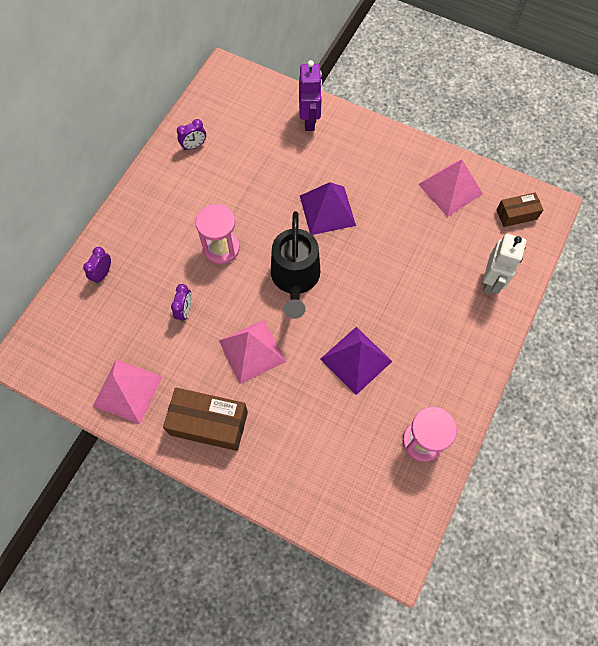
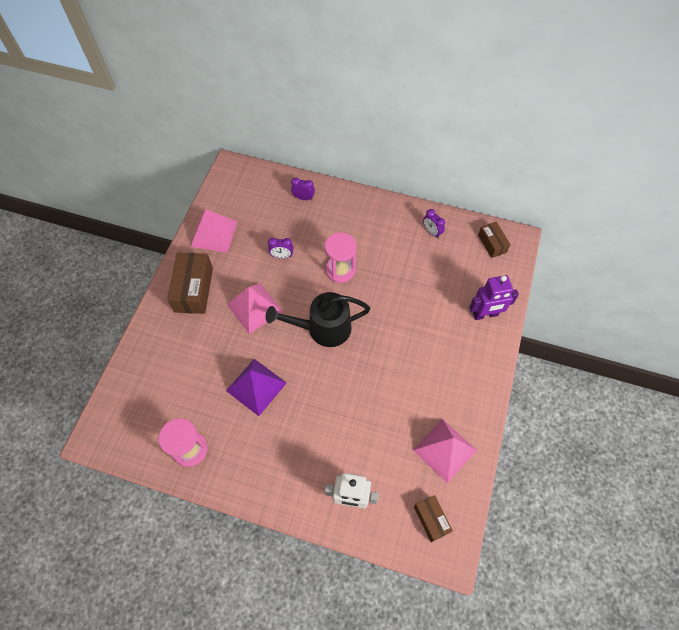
camera: 80 degrees right, 5 degrees down
purple pyramid [300,182,356,235] -> none
none -> brown box [478,222,511,258]

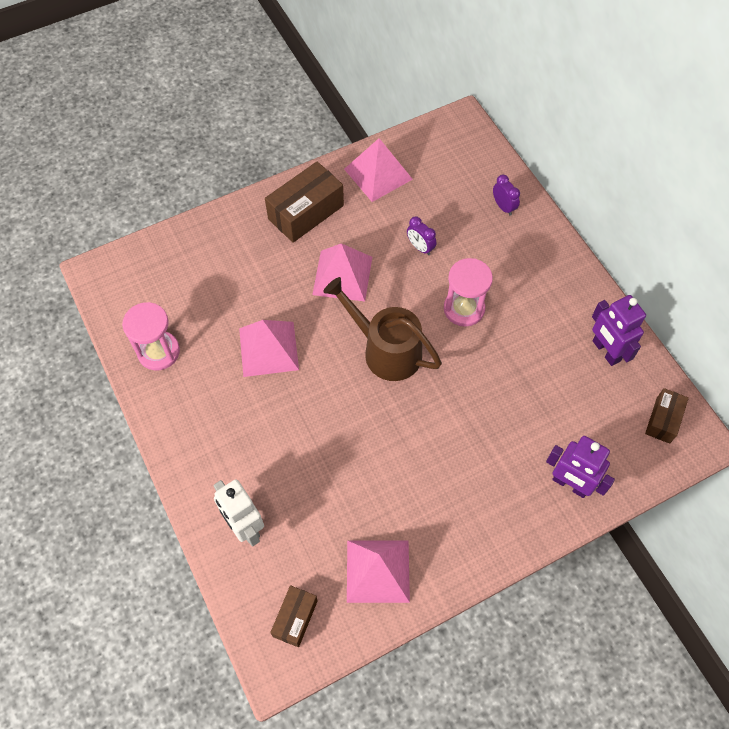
camera: 45 degrees right, 0 degrees up
purple pyramid [226,359,287,416] -> pink pyramid [239,320,299,377]
black watering can [266,292,370,347] -> brown watering can [323,277,442,381]
purple clock [423,209,445,238] -> purple robot [592,295,646,366]

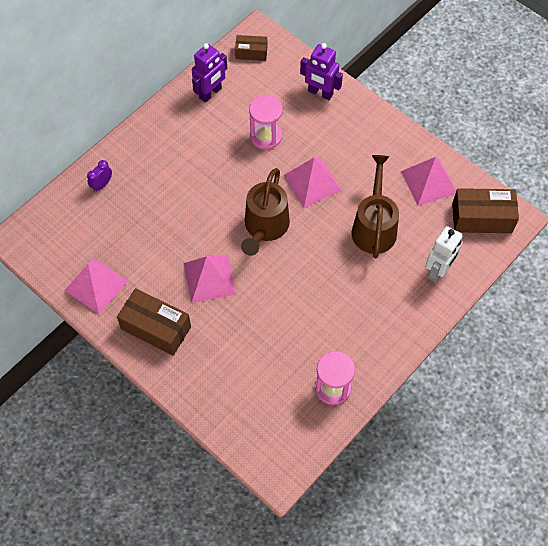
camera: 110 degrees left, 0 degrees up
pink pyramid [239,320,299,377] -> pink pyramid moved to [284,157,342,208]
brown box [270,585,318,647] -> brown box [452,188,519,233], size x1.72
purple clock [407,216,437,255] -> none
pink hourglass [444,258,493,327] -> pink hourglass moved to [249,95,283,150]
purple robot [546,436,615,498] -> purple robot turned 105 degrees clockwise [300,43,343,100]
none -> brown watering can [352,155,399,258]

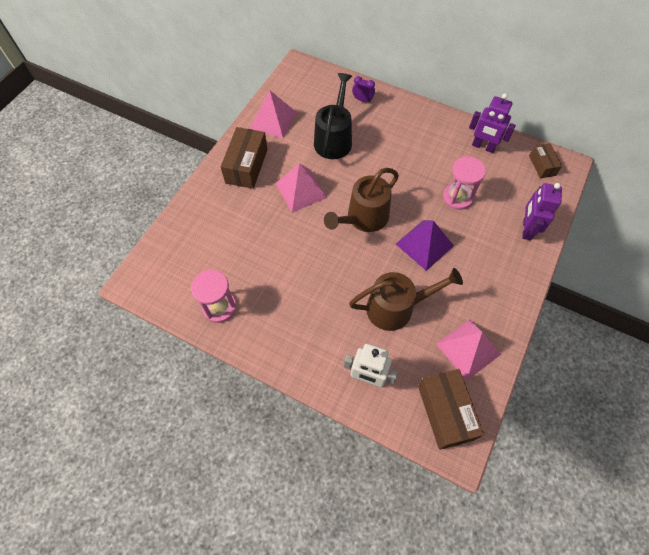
camera: 75 degrees right, 0 degrees up
brown watering can [241,168,290,256] -> brown watering can turned 45 degrees counterclockwise [324,168,399,232]
pink pyramid [284,157,342,208] -> purple pyramid [396,220,454,271]
none -> black watering can [314,73,352,159]

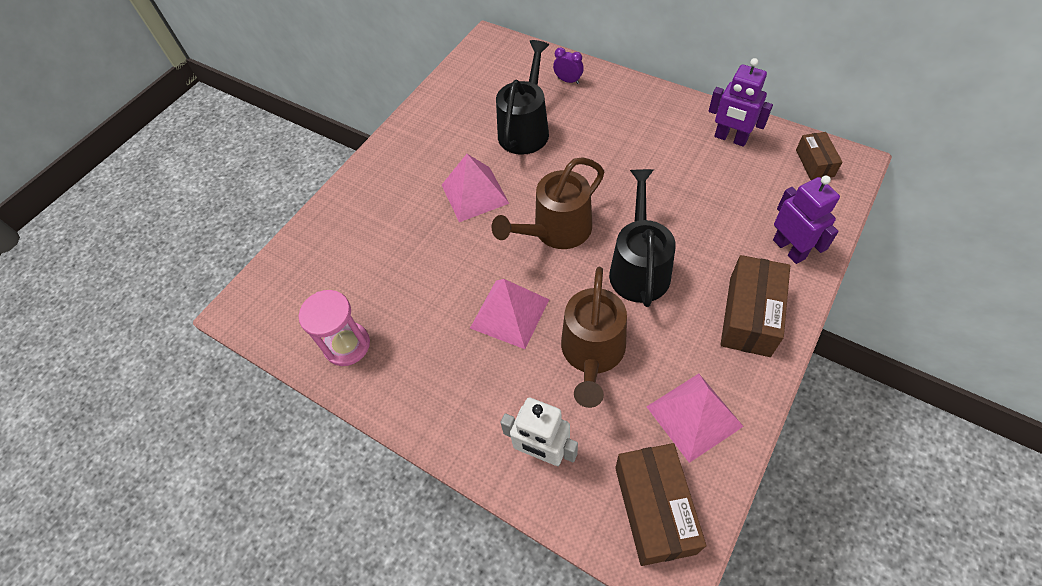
camera: 10 degrees right, 5 degrees down
brown box [221,127,268,189] -> brown box moved to [720,255,790,357]
pink pyramid [250,90,297,138] -> pink pyramid moved to [470,279,549,349]
brown watering can [349,268,463,331] -> brown watering can turned 105 degrees clockwise [561,267,627,408]
purple pyramid [396,220,454,271] -> black watering can [609,169,676,307]
pink hourglass [443,156,486,210] -> none
purple robot [522,183,562,240] -> purple robot turned 135 degrees clockwise [773,176,840,264]

